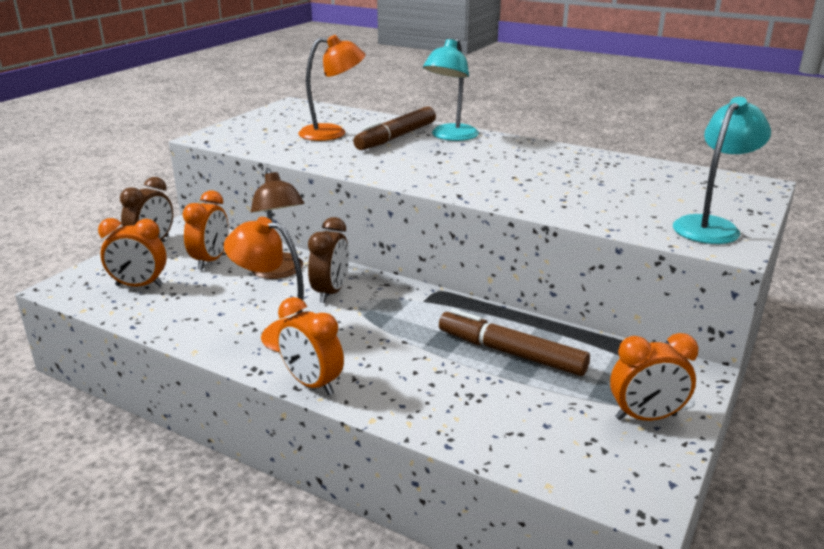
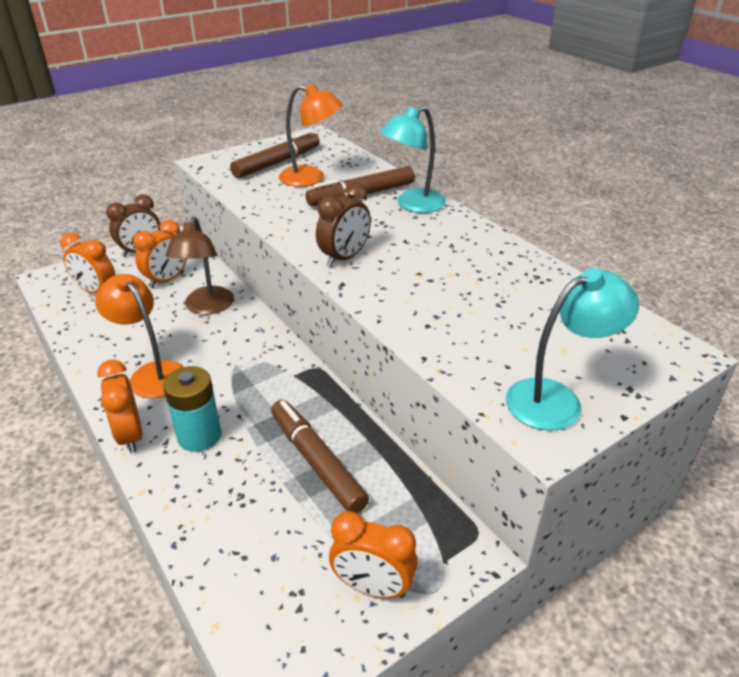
camera: 25 degrees right, 10 degrees up
brown clock [308,217,349,303] -> brown clock moved to [316,183,371,267]
none -> turquoise battery [163,366,221,452]
none -> brown marker [230,130,320,178]

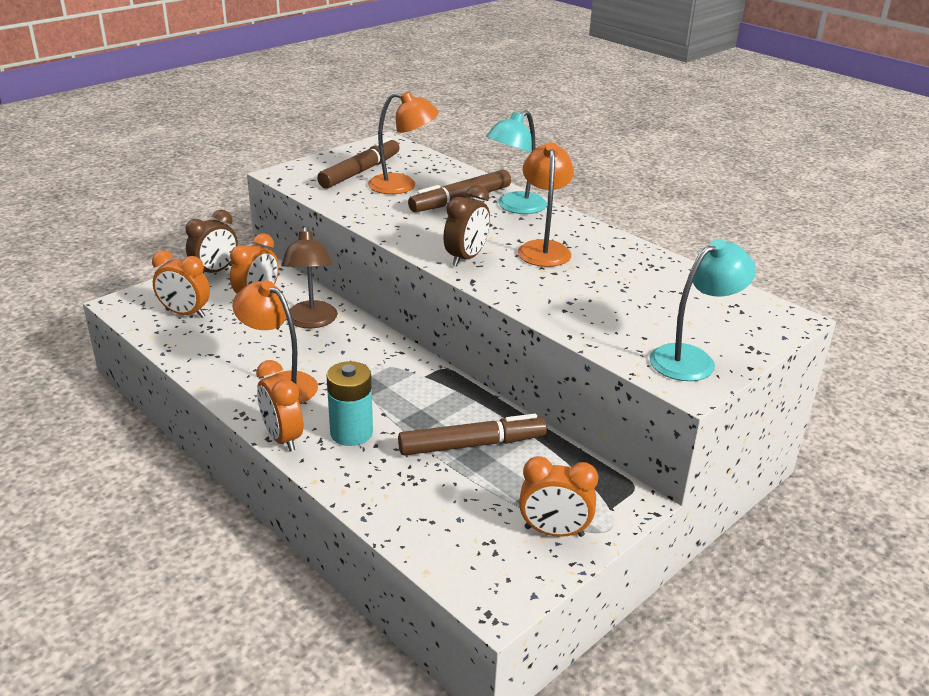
camera: 10 degrees left, 5 degrees down
brown marker [271,400,369,513] -> brown marker turned 120 degrees clockwise [398,414,547,455]
none -> orange lamp [518,142,574,267]

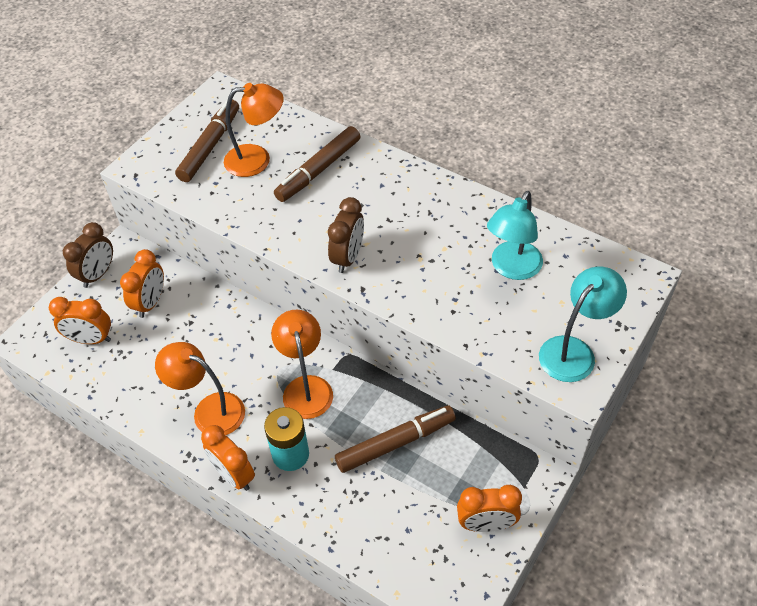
camera: 10 degrees left, 20 degrees up
brown lamp [281,226,338,328] -> none
turquoise lamp [486,110,547,214] -> turquoise lamp moved to [487,191,543,280]
orange lamp [518,142,574,267] -> orange lamp moved to [271,310,333,419]

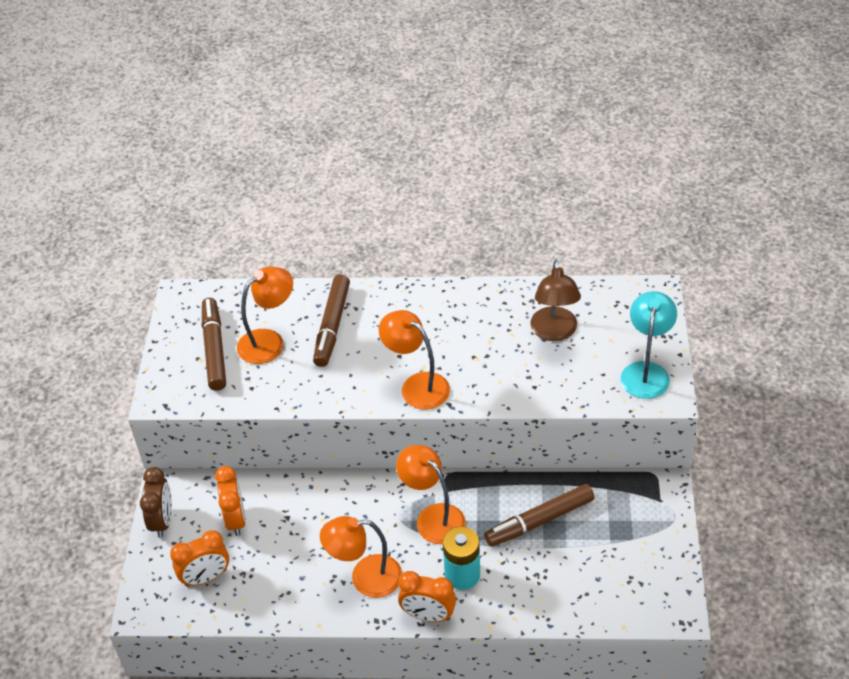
camera: 30 degrees left, 5 degrees down
brown clock [328,197,364,273] -> orange lamp [379,310,450,409]
brown marker [335,405,456,473] -> brown marker turned 150 degrees counterclockwise [484,484,594,547]
orange clock [457,485,522,532] -> none
turquoise lamp [487,191,543,280] -> brown lamp [530,260,581,341]

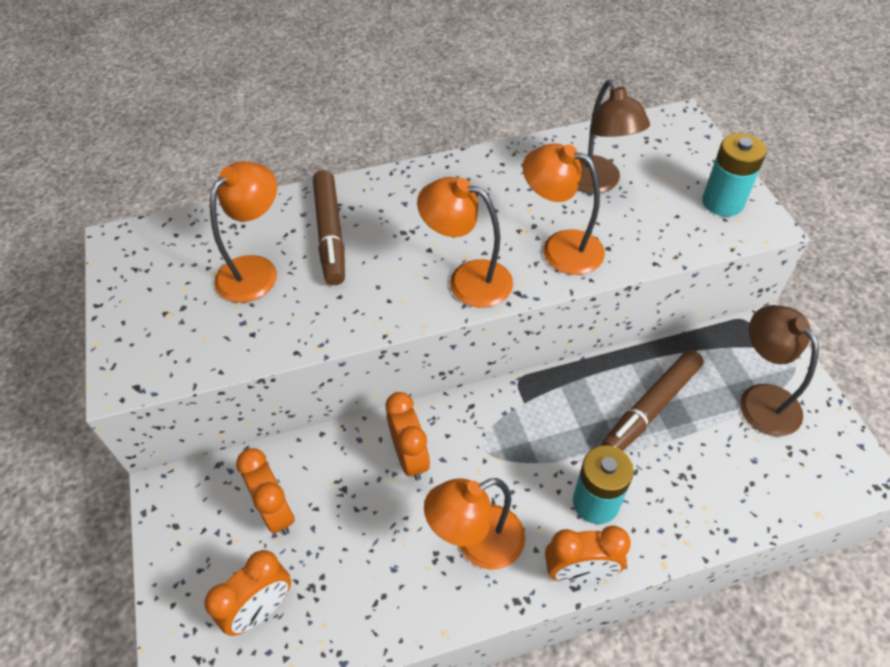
camera: 20 degrees left, 5 degrees up
brown clock [140,467,172,538] -> none
brown marker [202,298,226,391] -> none
orange lamp [396,445,466,544] -> orange lamp moved to [523,143,605,275]
turquoise lamp [621,291,677,399] -> turquoise battery [702,133,767,216]
none -> orange clock [386,392,430,481]
none -> brown lamp [740,305,819,436]

